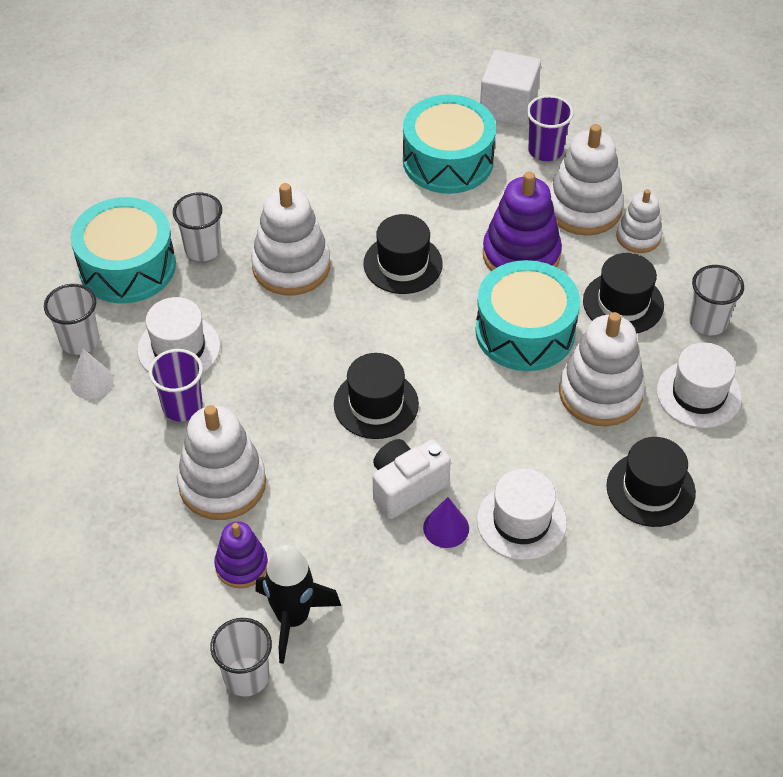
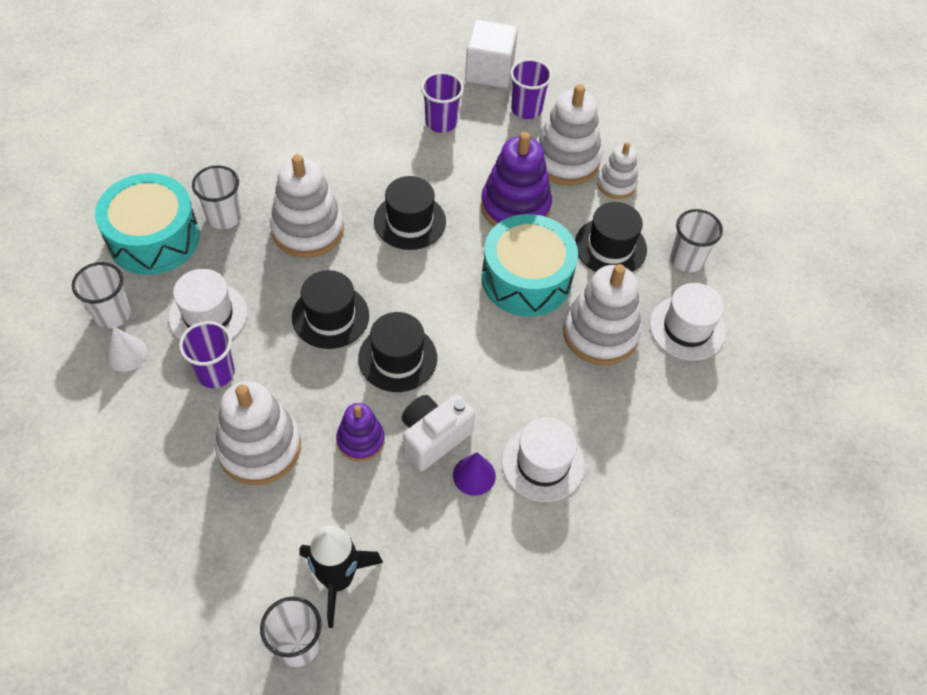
camera: 10 degrees left, 5 degrees up
purple stacking toy [214,521,268,588] -> purple stacking toy moved to [336,403,385,462]
turquoise drum [403,95,496,194] -> purple cup [421,72,464,133]
black hat [606,437,696,527] -> black hat moved to [292,270,369,349]

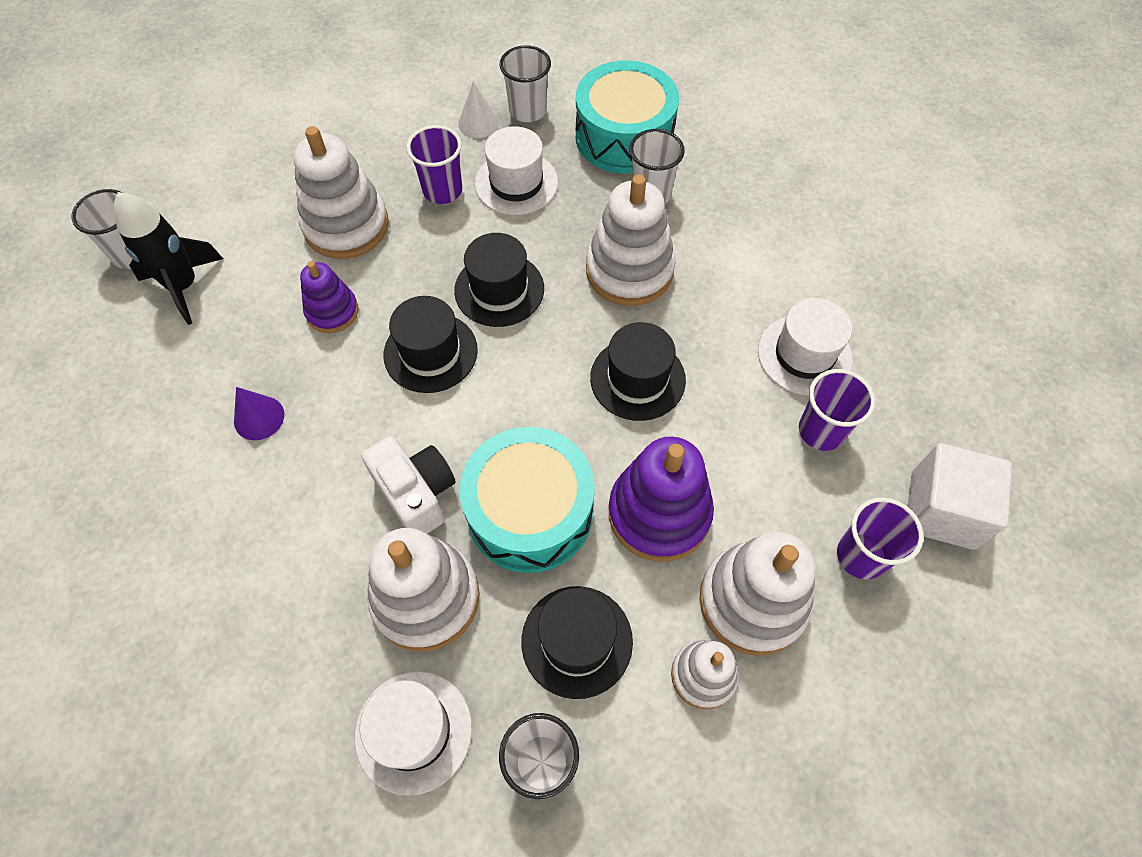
camera: 100 degrees right, 5 degrees up
white camera [402,394,475,471] -> white camera moved to [361,436,456,534]
white hat [502,417,585,502] -> white hat moved to [758,298,853,396]

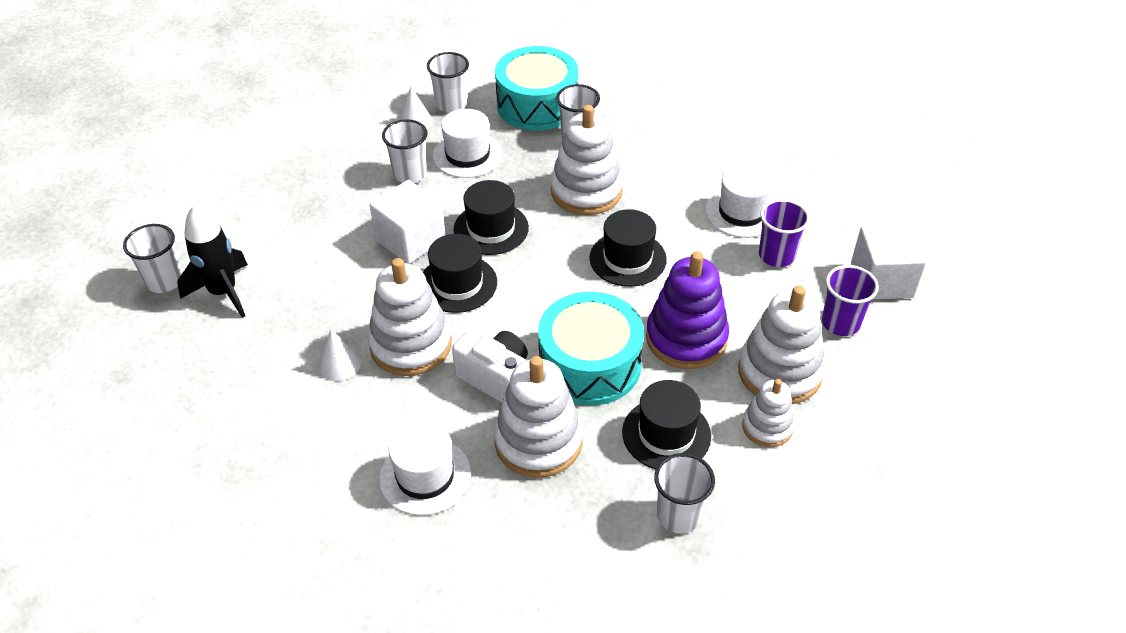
camera: 20 degrees left, 15 degrees down
purple cone [234,387,284,440] -> white cone [318,329,361,381]
white stacking toy [294,126,389,259] -> white stacking toy moved to [368,258,452,376]
purple stacking toy [300,261,359,333] -> none
white hat [355,671,472,796] -> white hat moved to [379,421,471,516]
purple cup [406,125,463,204] -> white cup [382,119,427,183]
none -> white cube [370,180,446,264]

